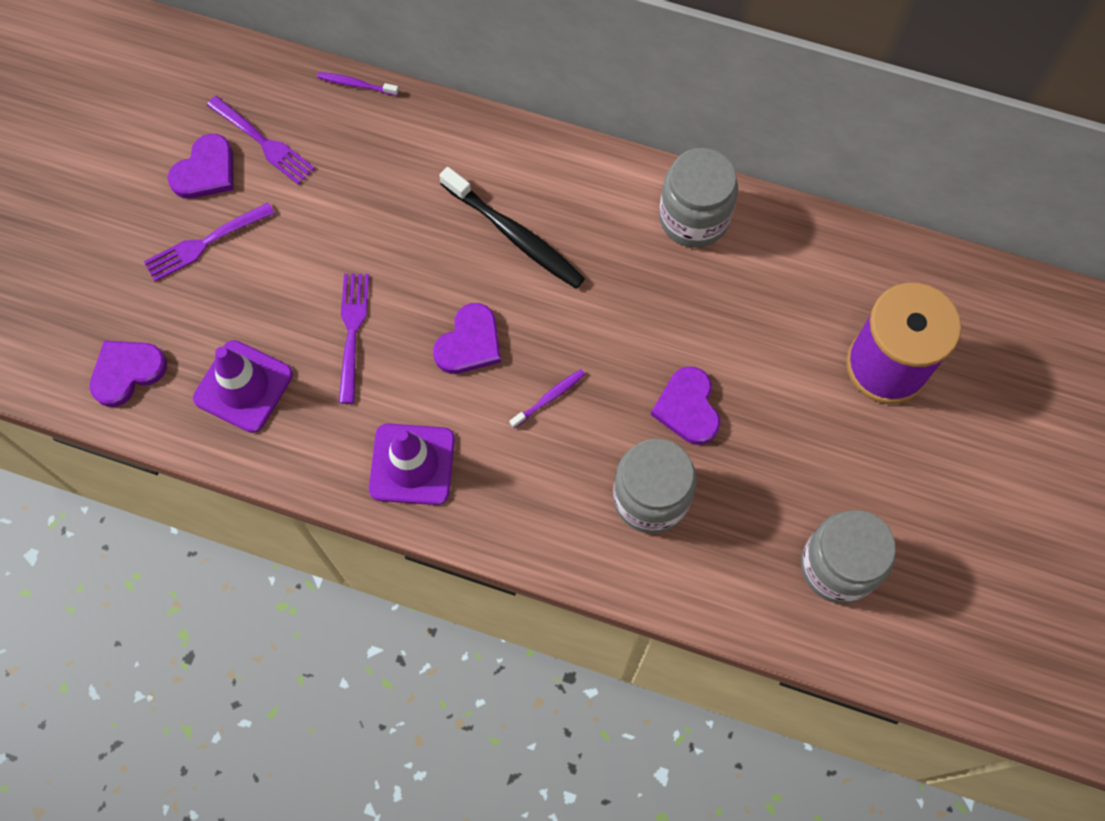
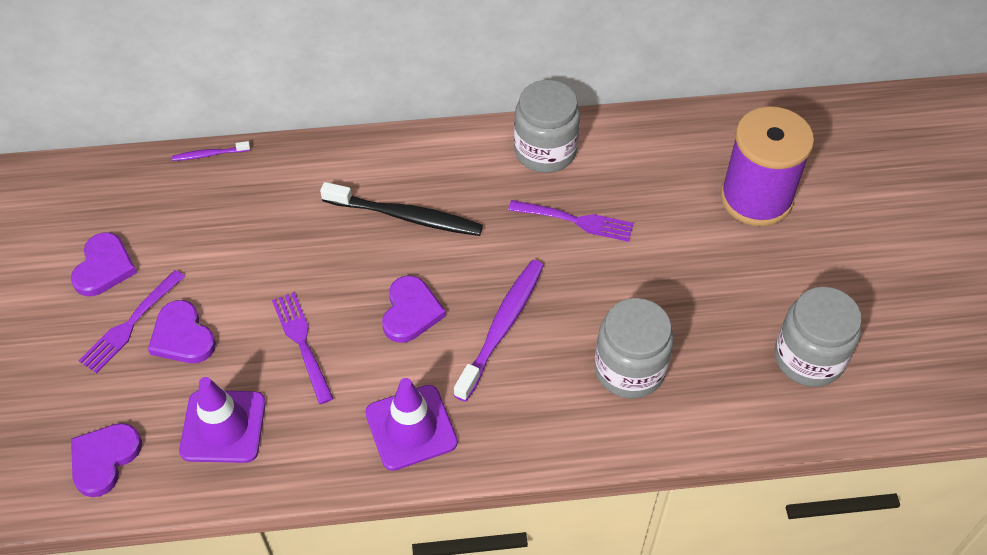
camera: 25 degrees left, 15 degrees down
purple fork [207,96,315,185] -> purple fork moved to [508,200,634,242]
purple toothbrush [510,369,585,428] -> purple toothbrush [454,260,544,402], size x2.06
purple heart [651,367,720,445] -> purple heart moved to [148,300,216,363]

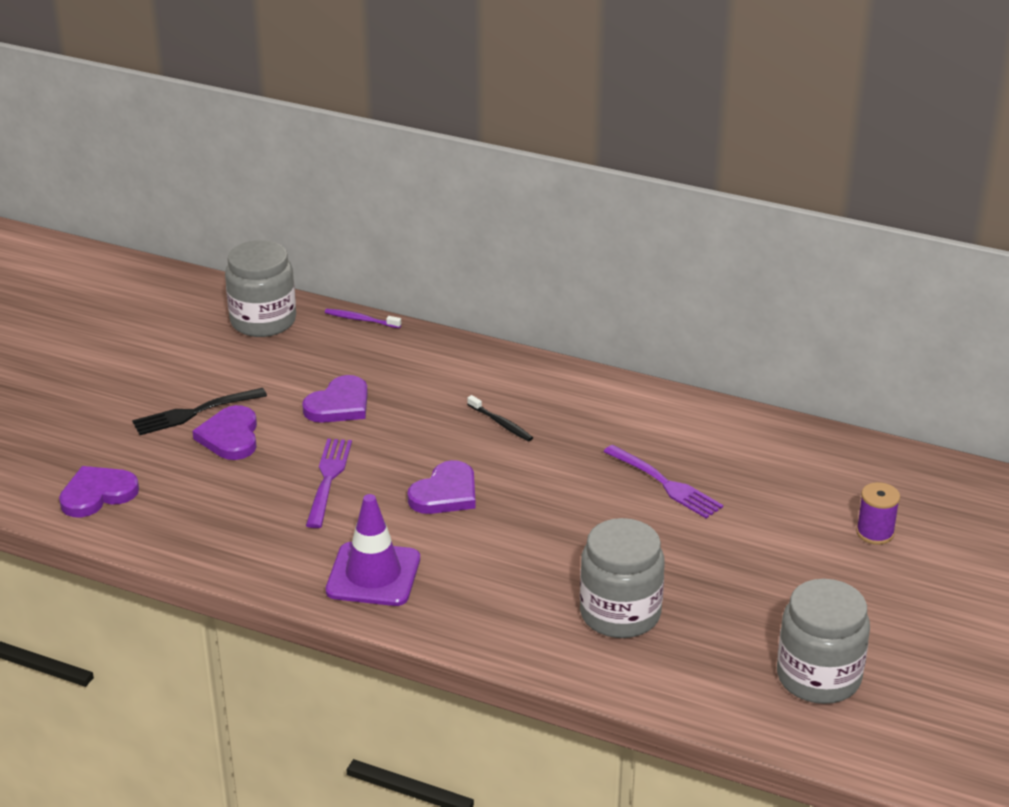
camera: 30 degrees right, 20 degrees down
purple heart [71,232,137,296] -> purple heart moved to [302,375,368,423]
purple fork [78,270,185,373] -> black fork [132,388,267,435]
purple traffic cone [179,377,266,463] -> none
black toothbrush [320,182,483,236] -> black toothbrush [467,395,533,441], size x0.49
purple toothbrush [454,260,544,402] -> none
grey jar [514,80,580,173] -> grey jar moved to [225,240,296,337]
purple spool [720,106,814,226] -> purple spool [856,482,900,545], size x0.44

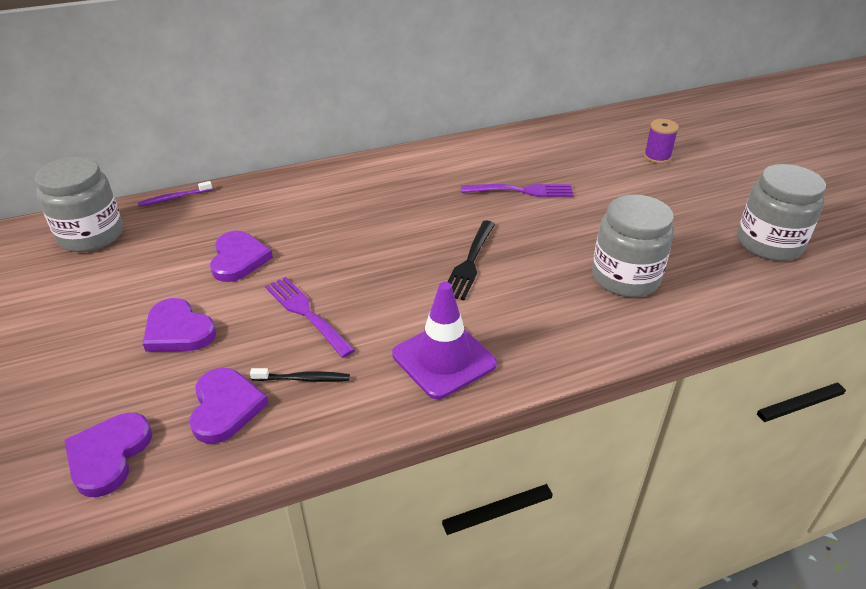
camera: 45 degrees left, 5 degrees up
black fork [132,388,267,435] -> black fork moved to [448,221,495,300]
purple heart [407,460,476,514] -> purple heart moved to [190,368,269,444]
black toothbrush [467,395,533,441] -> black toothbrush moved to [250,368,350,382]

